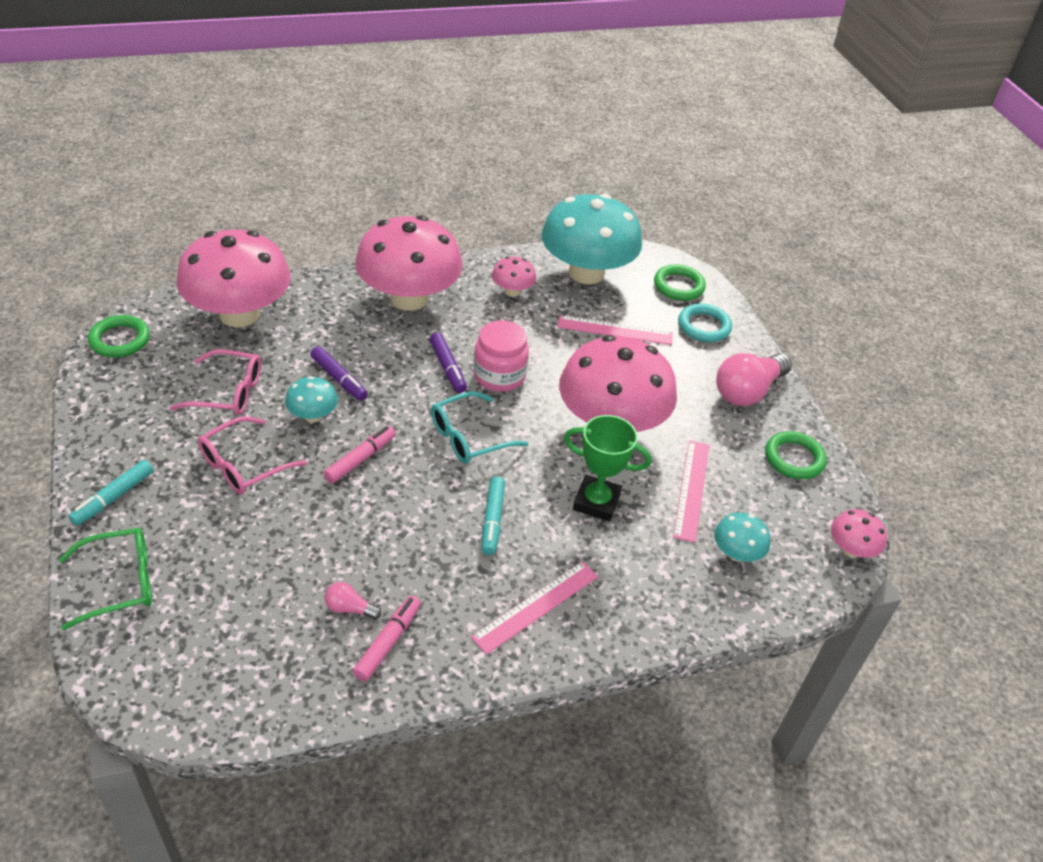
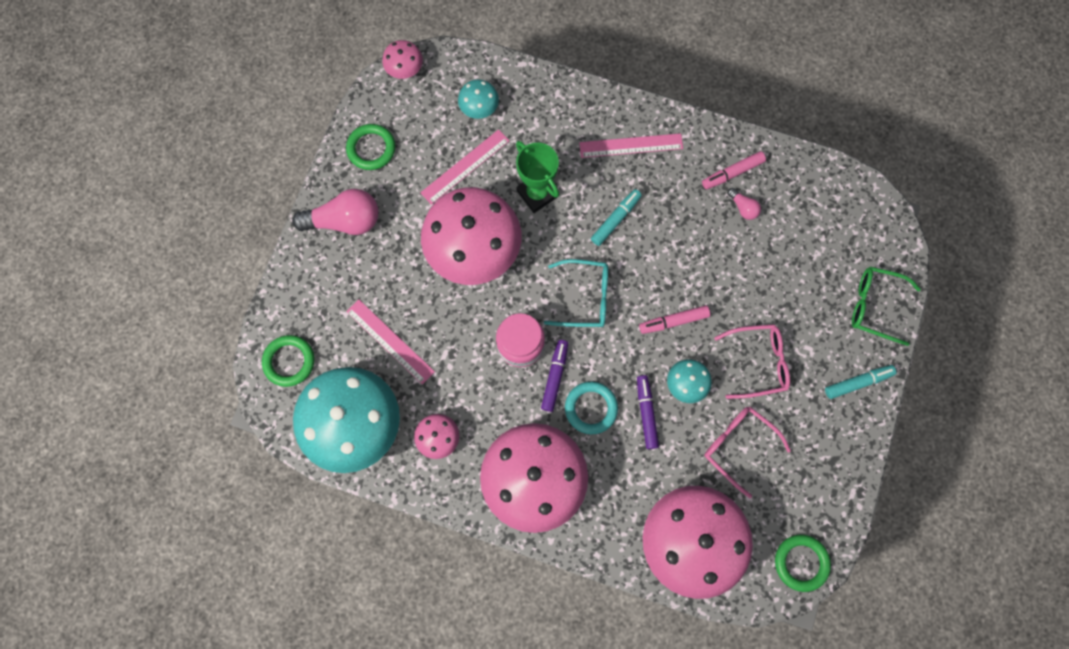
camera: 140 degrees left, 30 degrees up
turquoise ring [678,304,732,342] -> turquoise ring moved to [565,382,618,434]

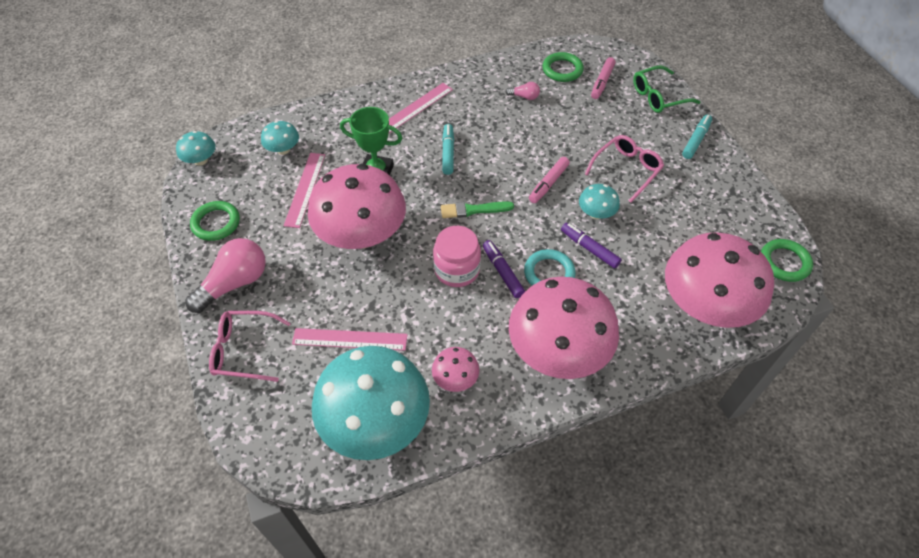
camera: 40 degrees left, 20 degrees down
green ring [262,335,314,387] -> green ring moved to [543,52,584,82]
pink mushroom [382,40,423,79] -> turquoise mushroom [176,131,215,166]
turquoise glasses [544,259,608,327] -> green brush [441,201,514,218]
pink marker [702,151,766,189] -> pink marker moved to [591,57,616,99]
pink glasses [704,407,791,498] -> pink glasses moved to [209,311,291,382]

